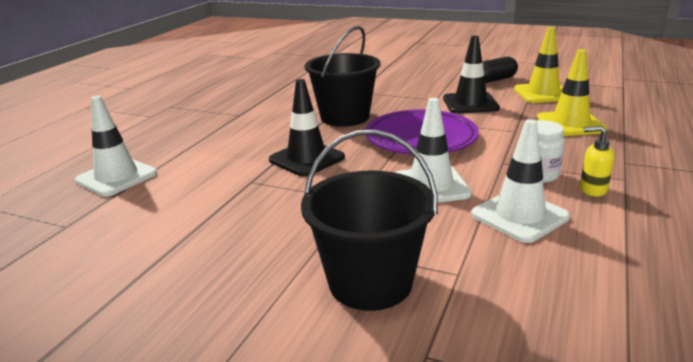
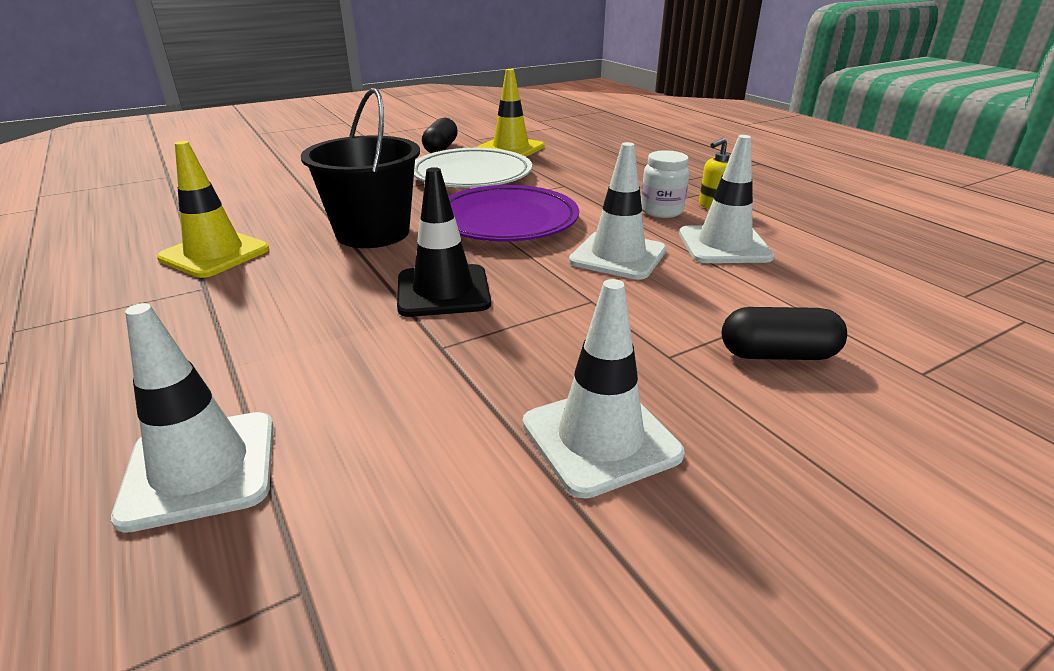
camera: 55 degrees left, 5 degrees up
black bucket [301,130,438,311] -> black capsule [722,307,847,360]
black traffic cone [443,36,500,113] -> white plate [414,148,532,188]
yellow traffic cone [536,49,608,136] -> yellow traffic cone moved to [157,141,269,278]
none -> white traffic cone [523,279,684,499]

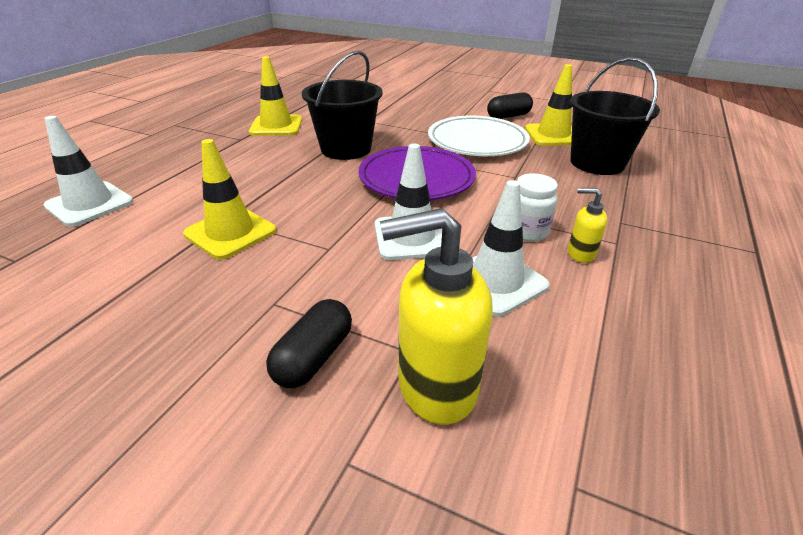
camera: 55 degrees right, 5 degrees up
black traffic cone [397,167,491,317] -> none
white traffic cone [523,279,684,499] -> none
black capsule [722,307,847,360] -> black capsule turned 60 degrees clockwise [266,299,352,388]
none -> yellow traffic cone [183,139,276,260]
none -> yellow soap dispenser [380,208,493,425]
none -> black bucket [570,57,660,175]

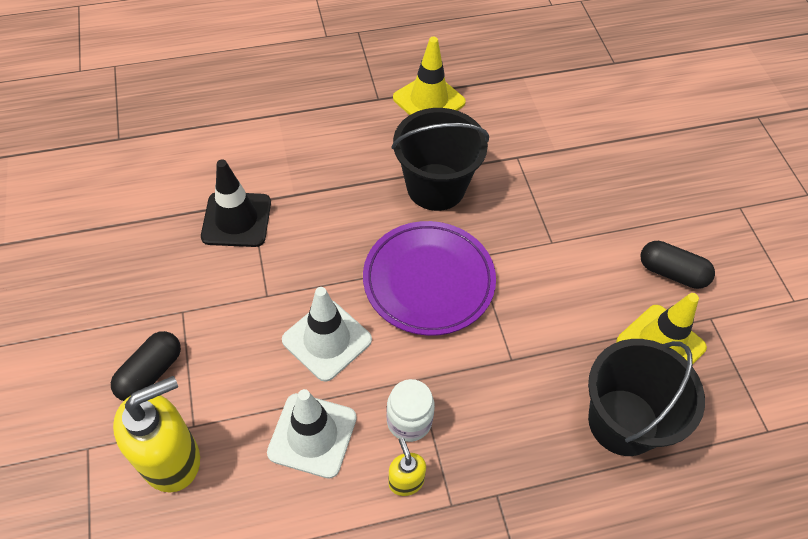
camera: 50 degrees right, 20 degrees up
white traffic cone [44,116,133,227] -> none
yellow traffic cone [183,139,276,260] -> black traffic cone [201,159,271,247]
black capsule [266,299,352,388] -> black capsule turned 45 degrees counterclockwise [111,331,181,401]
yellow soap dispenser [380,208,493,425] -> yellow soap dispenser turned 105 degrees clockwise [113,376,200,492]
white plate [428,116,530,156] -> none

